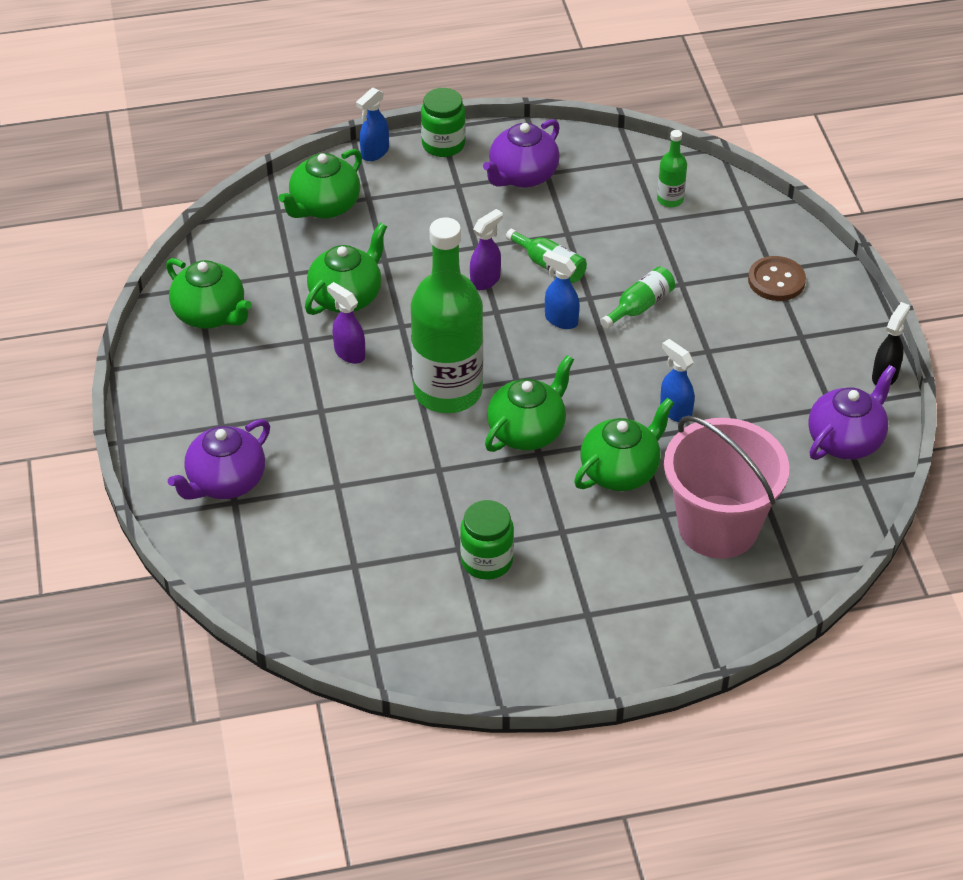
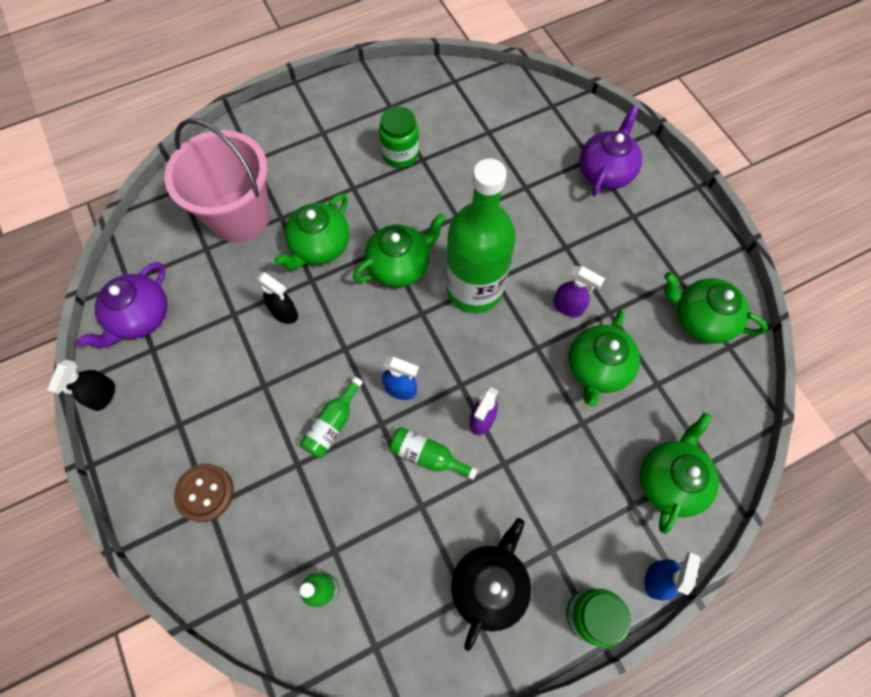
camera: 165 degrees right, 20 degrees up
purple teapot [483,119,560,188] -> black teapot [451,518,531,651]
green teapot [485,355,574,452] -> green teapot turned 150 degrees counterclockwise [353,213,446,287]
blue spray bottle [660,339,695,422] -> black spray bottle [256,272,298,324]

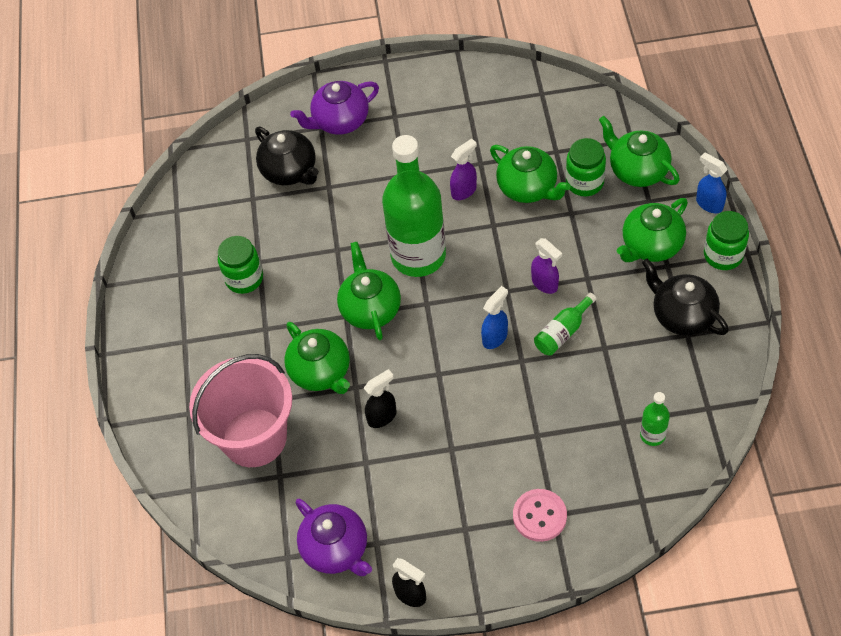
camera: 65 degrees left, 10 degrees down
brown button [174,464,234,522] -> pink button [513,489,567,542]
green bottle [300,377,363,458] -> none
purple teapot [580,105,642,196] -> purple teapot turned 75 degrees counterclockwise [290,81,379,135]
green teapot [664,272,768,344] -> green teapot moved to [617,198,688,262]
none -> black teapot [255,127,319,185]
none -> green jar [566,138,606,196]

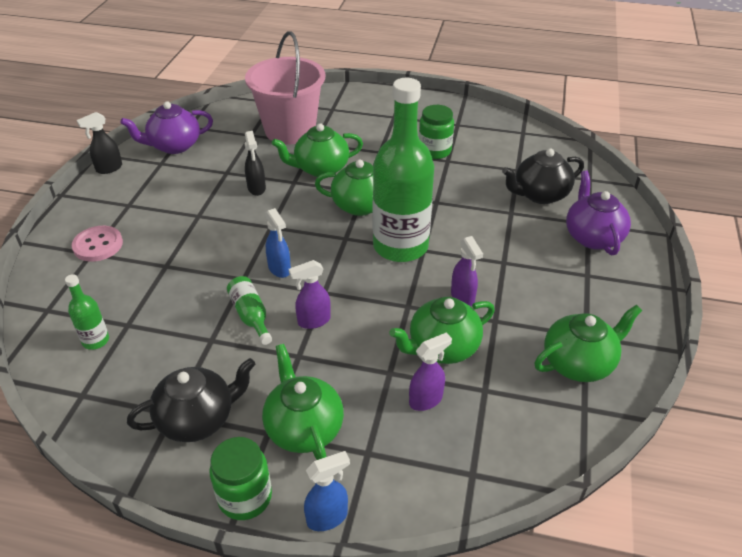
camera: 105 degrees right, 15 degrees down
green jar [566,138,606,196] -> purple spray bottle [409,333,452,411]
green teapot [599,116,680,187] -> green teapot moved to [535,305,642,382]

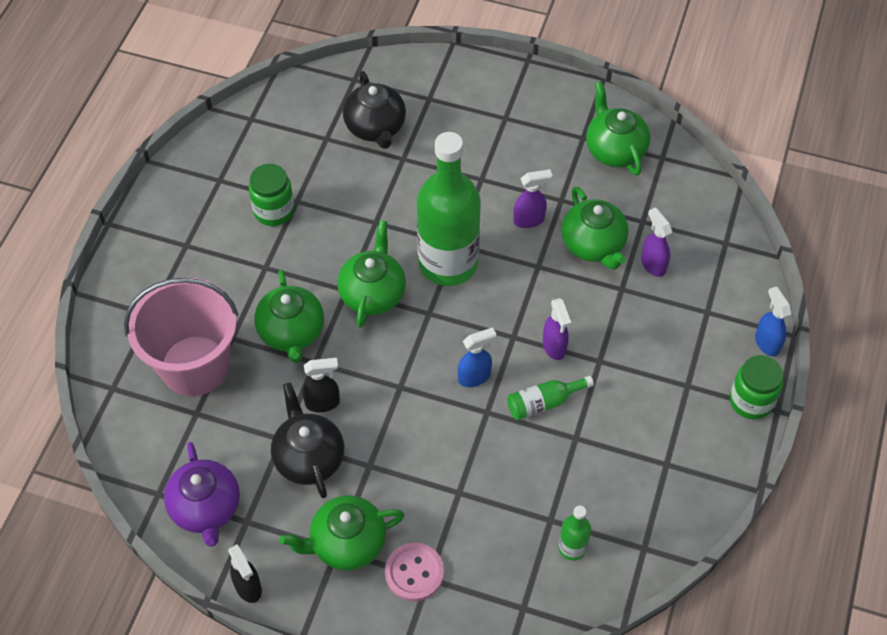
camera: 85 degrees left, 15 degrees up
black teapot [127,358,255,442] -> black teapot moved to [271,383,344,498]
green teapot [262,344,344,460] -> green teapot moved to [280,495,405,570]
purple teapot [566,170,631,255] -> none

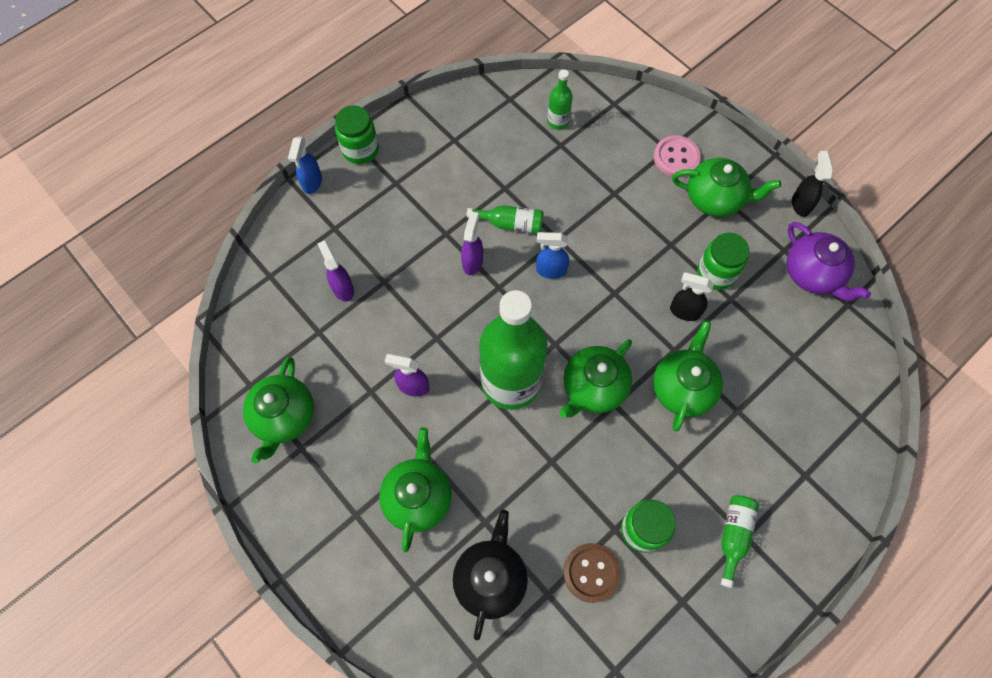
camera: 150 degrees left, 10 degrees up
pink bucket [124,277,238,396] -> none
purple teapot [164,442,240,547] -> purple teapot turned 135 degrees clockwise [787,222,871,301]
black teapot [271,383,344,498] -> green jar [697,233,749,290]
green teapot [561,187,628,270] -> green teapot moved to [379,427,452,552]
purple spray bottle [641,207,672,277] -> purple spray bottle turned 150 degrees clockwise [317,240,354,302]
none -> brown button [563,543,621,603]
none -> green bottle [721,495,759,588]

